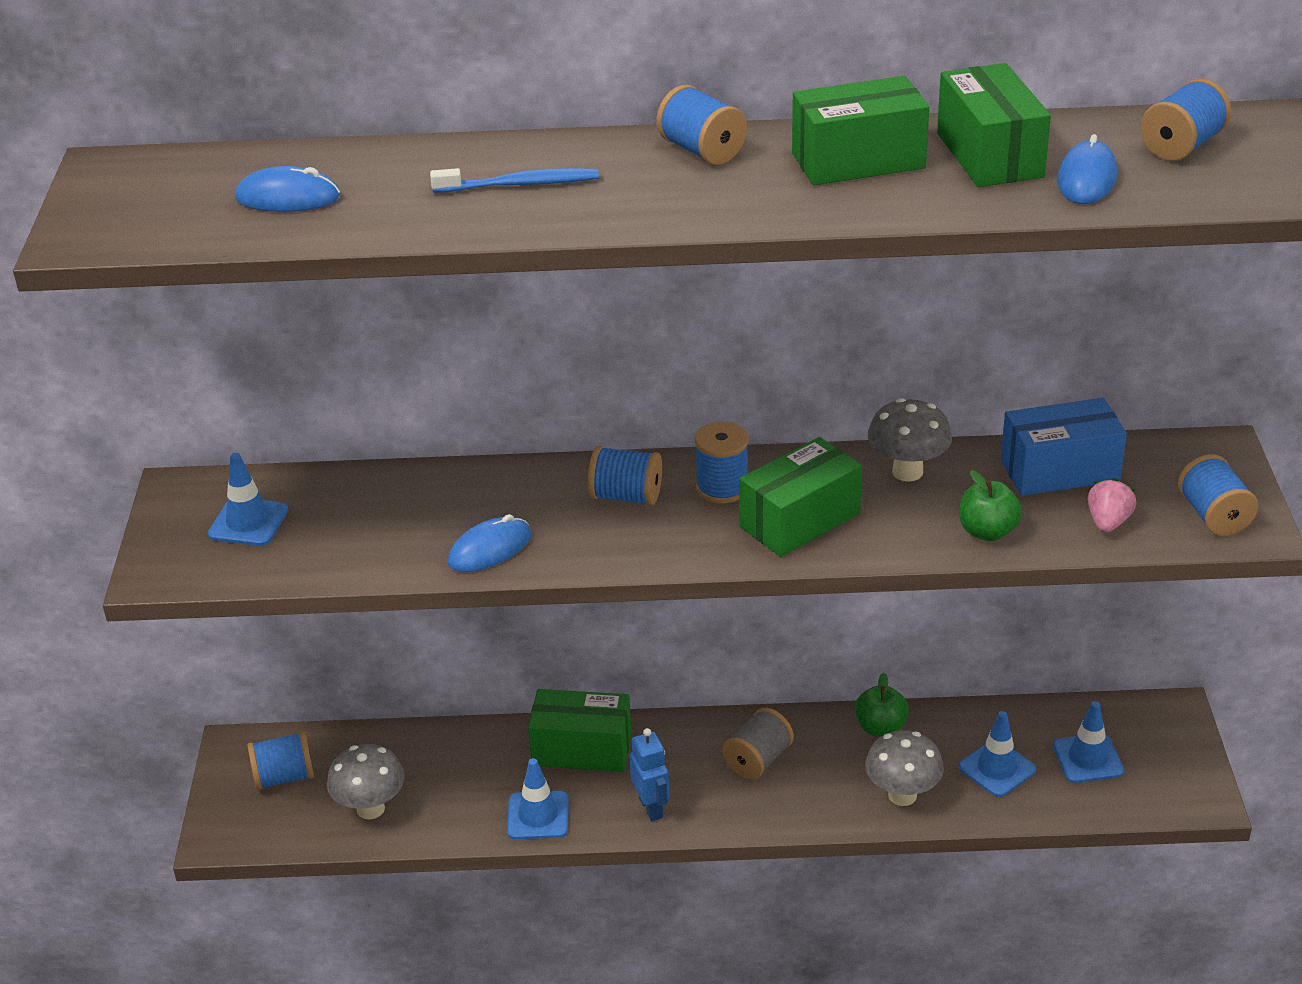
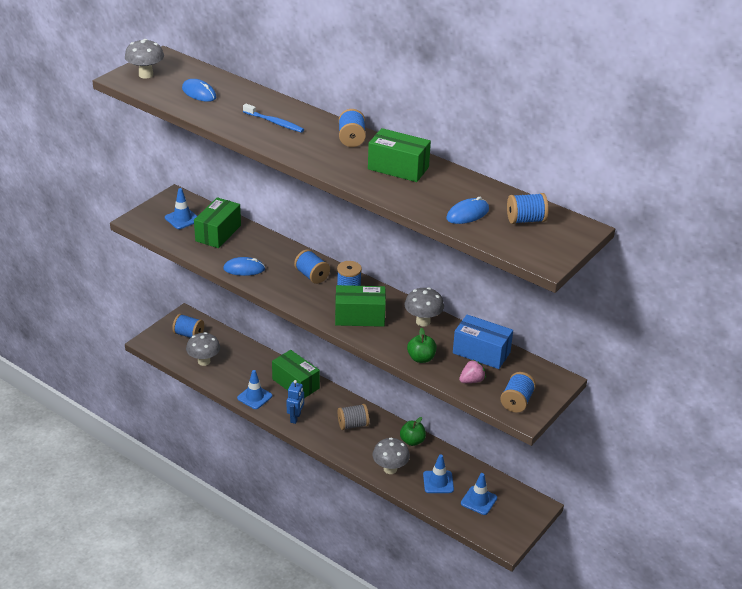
camera: 35 degrees right, 0 degrees up
green box [937,63,1051,187] -> green box moved to [194,197,241,248]
none -> grey mushroom [125,39,164,79]

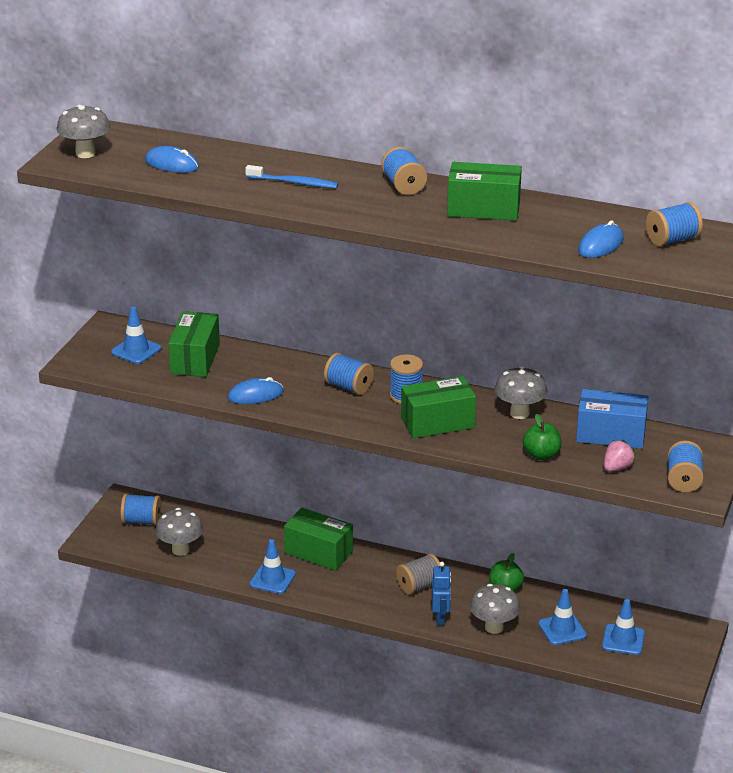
camera: 15 degrees left, 5 degrees down
blue robot [287,380,304,424] -> blue robot moved to [432,562,451,625]

